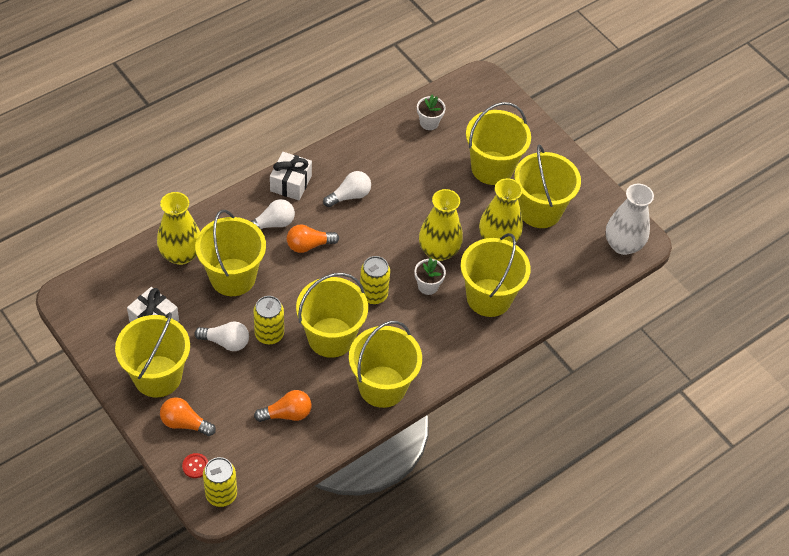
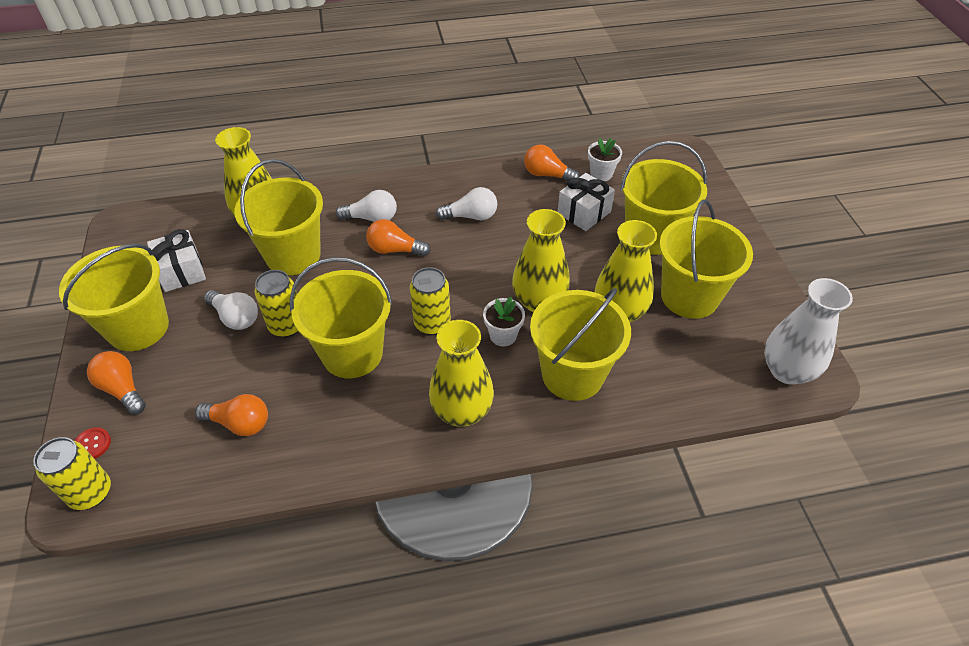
camera: 30 degrees right, 5 degrees down
white gift [270,152,312,200] -> white gift moved to [558,173,615,231]
yellow bucket [349,321,422,408] -> none
none -> yellow vase [429,320,494,427]
none -> orange light bulb [524,144,580,181]

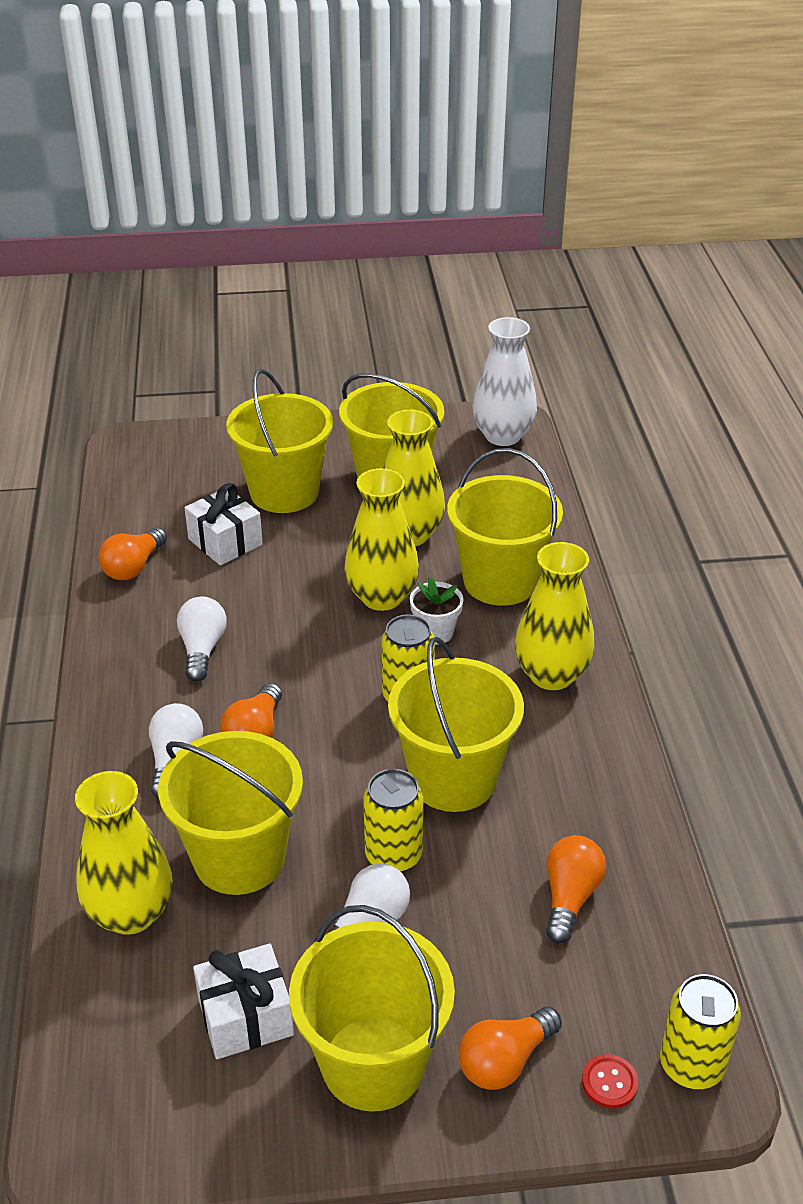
camera: 85 degrees left, 10 degrees down
white flower pot [588,138,622,181] -> none

